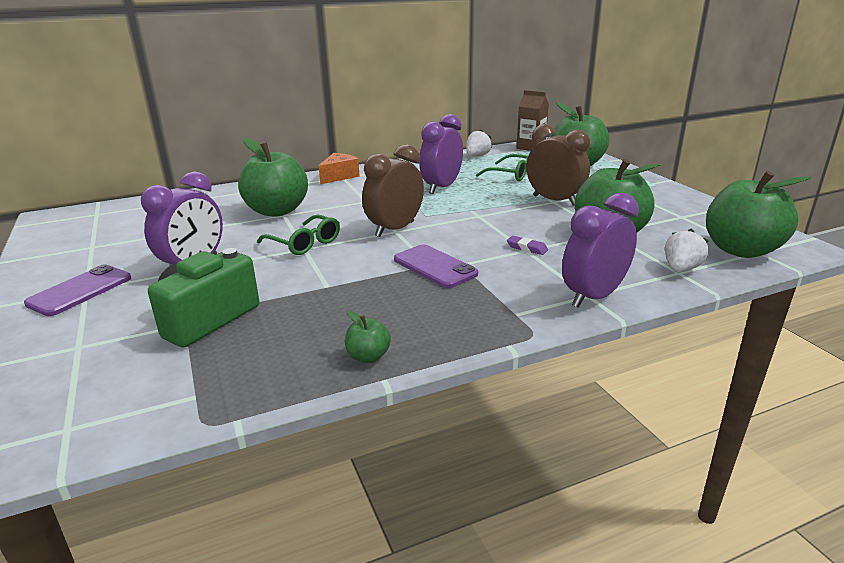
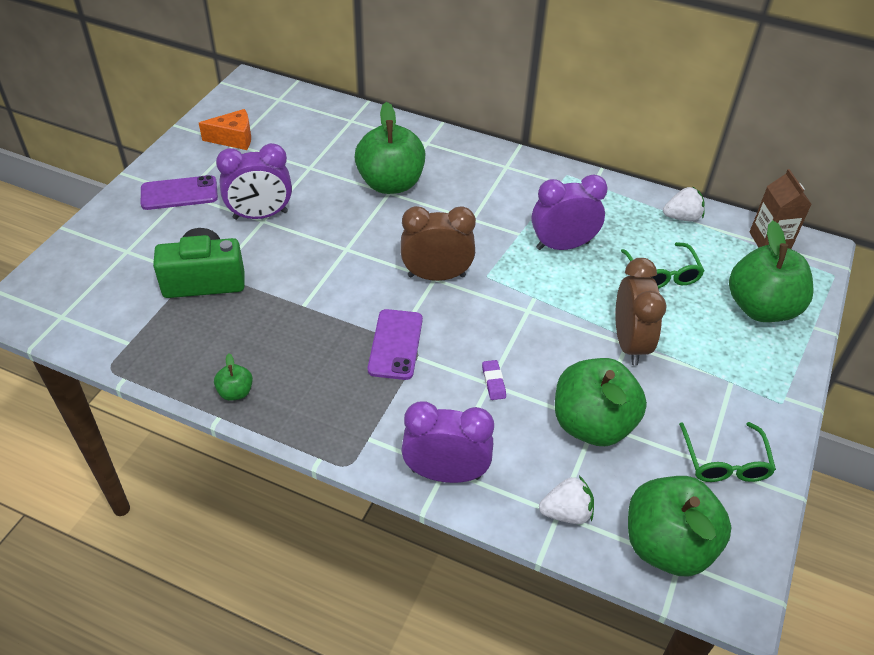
camera: 45 degrees right, 20 degrees up
green glasses [257,214,340,255] -> green glasses moved to [679,422,776,482]
orange cheese [319,153,360,184] -> orange cheese moved to [199,109,251,150]

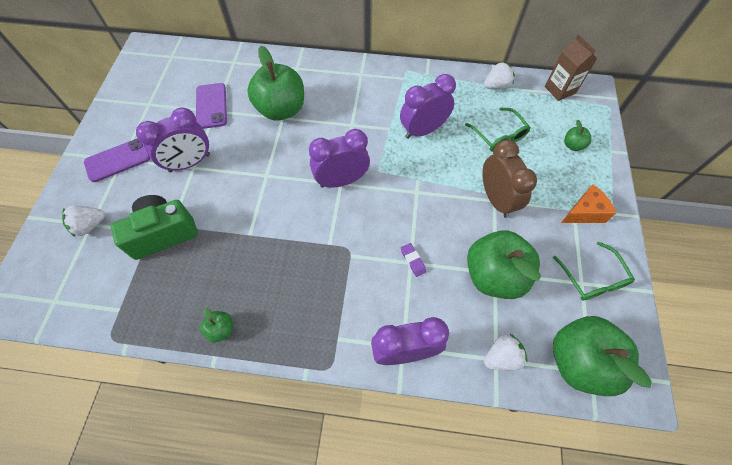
camera: 15 degrees left, 15 degrees up
orange cheese [199,109,251,150] -> orange cheese moved to [561,184,616,223]
purple phone [368,309,423,380] -> purple phone moved to [196,83,227,129]
brown clock [401,206,476,281] -> purple clock [309,129,370,188]
green apple [729,221,814,322] -> green apple [564,120,592,151], size x0.43
none -> white strawberry [62,205,105,237]

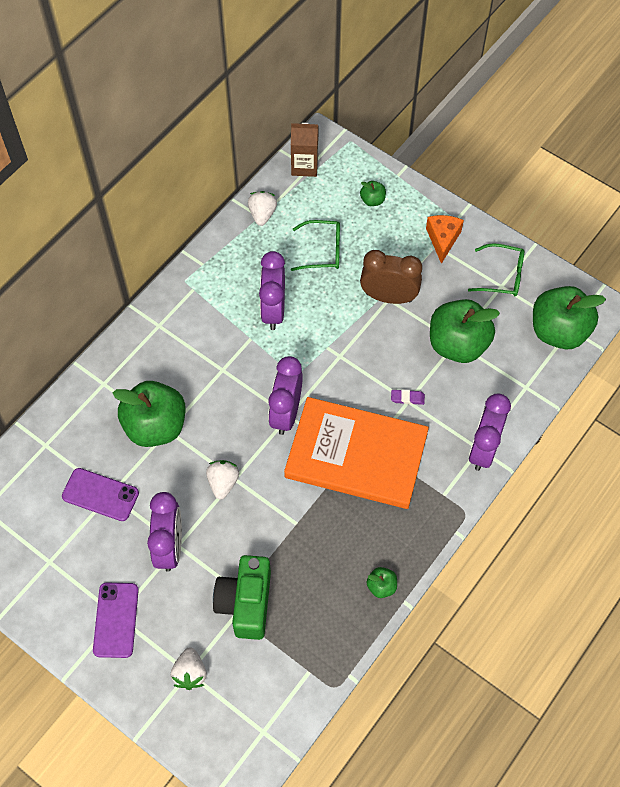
camera: 60 degrees left, 0 degrees up
white strawberry [484,334,528,371] -> white strawberry moved to [206,460,239,499]
none -> orange book [284,397,429,509]

